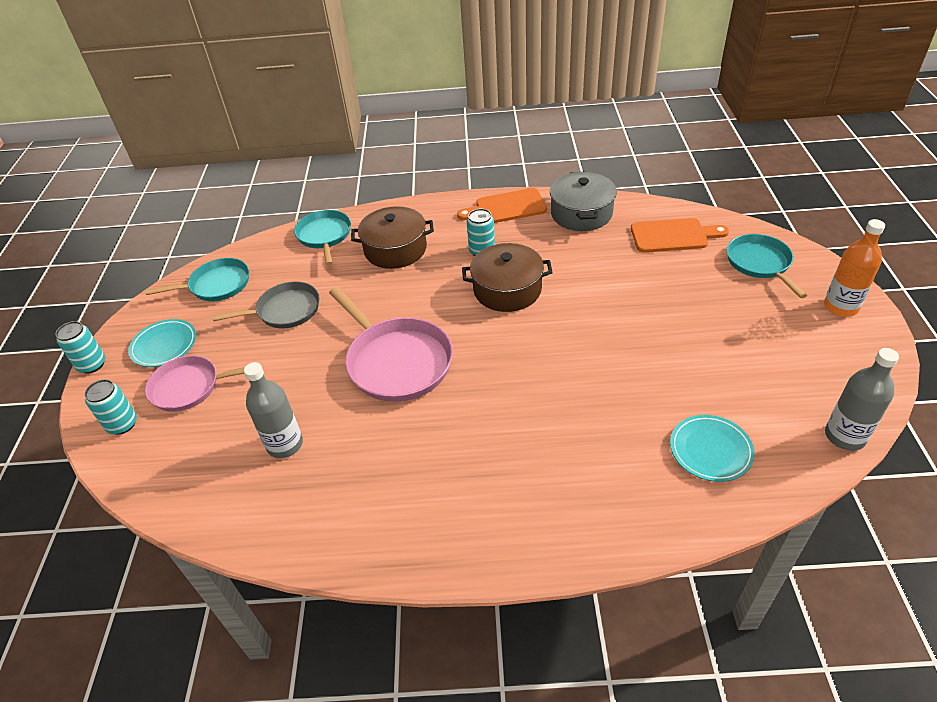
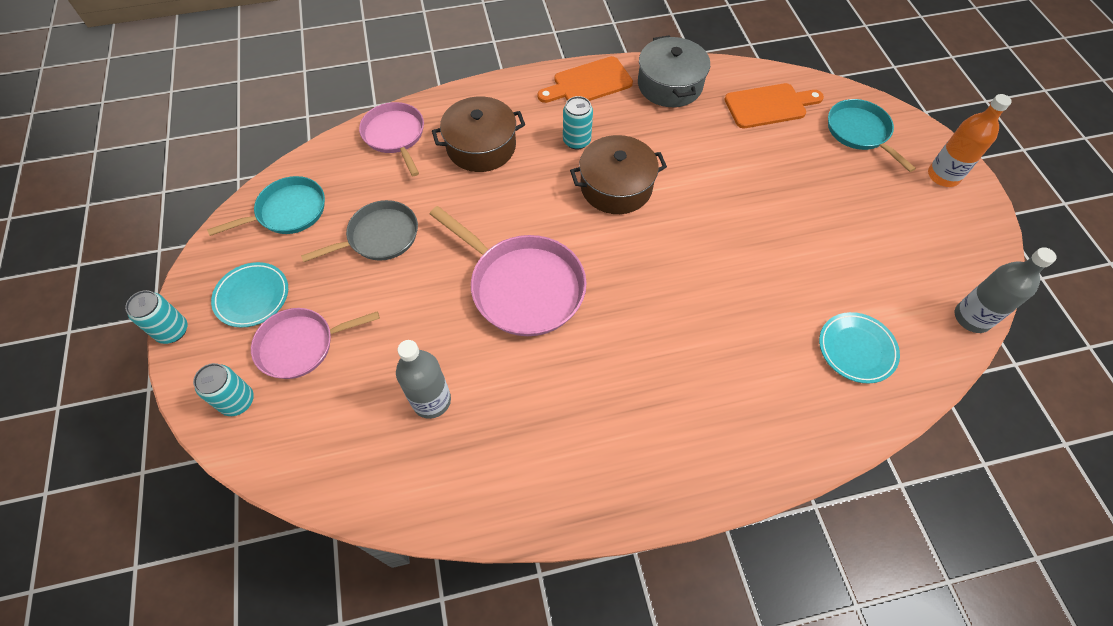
camera: 15 degrees left, 15 degrees up
turquoise pan [294,210,351,265] -> pink pan [359,102,424,176]

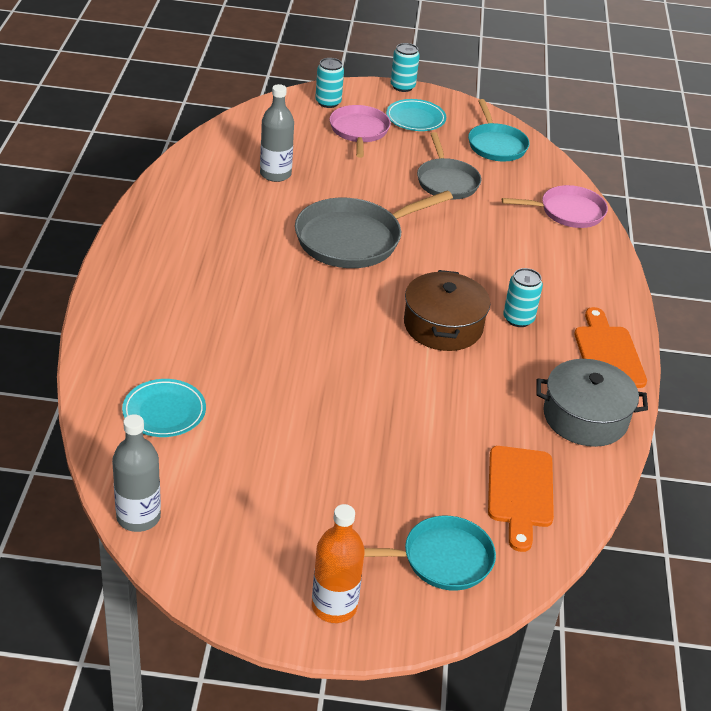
camera: 105 degrees right, 20 degrees down
pink pan [430,206,587,336] -> grey pan [295,191,453,268]
brown pot [432,96,525,172] -> none

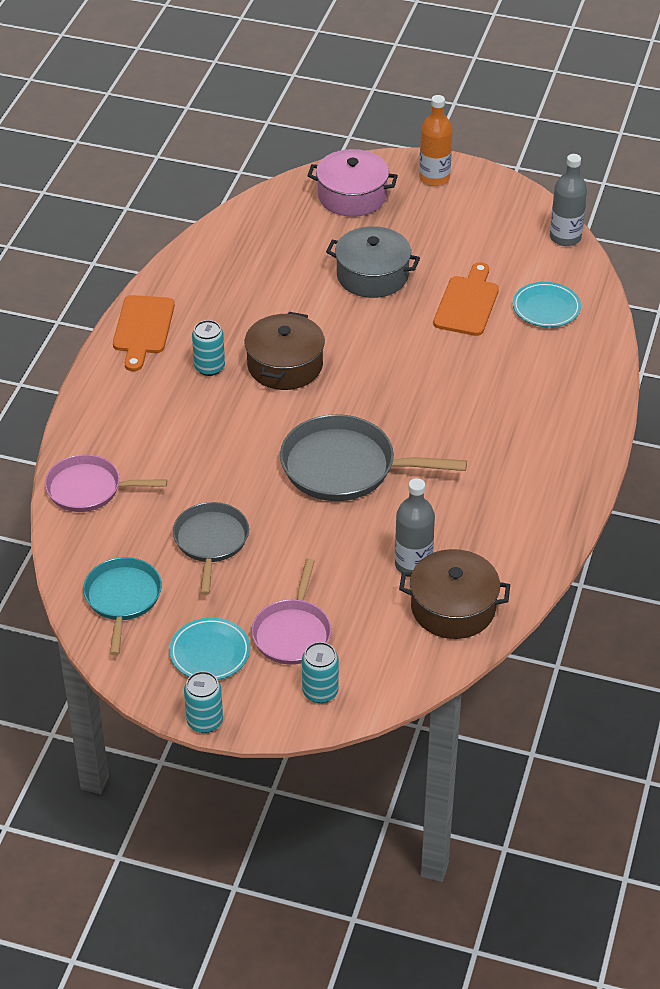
camera: 165 degrees left, 5 degrees up
grey pan [295,191,453,268] -> grey pan turned 150 degrees counterclockwise [280,414,467,501]
turquoise pan [364,516,496,590] -> pink pot [307,149,398,217]
orange cutting board [488,446,554,552] -> orange cutting board moved to [433,262,499,336]
grey pot [537,359,648,447] -> grey pot moved to [326,226,420,298]
none -> brown pot [399,549,510,639]

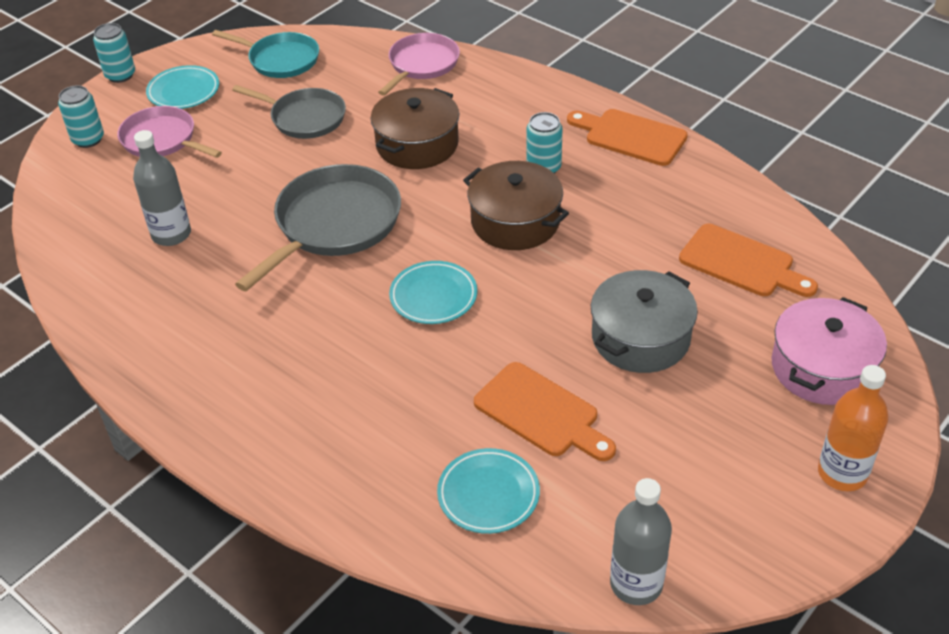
camera: 115 degrees right, 0 degrees up
brown pot [399,549,510,639] -> brown pot moved to [371,88,459,169]
none -> turquoise plate [389,261,477,324]
none -> orange cutting board [679,224,818,297]

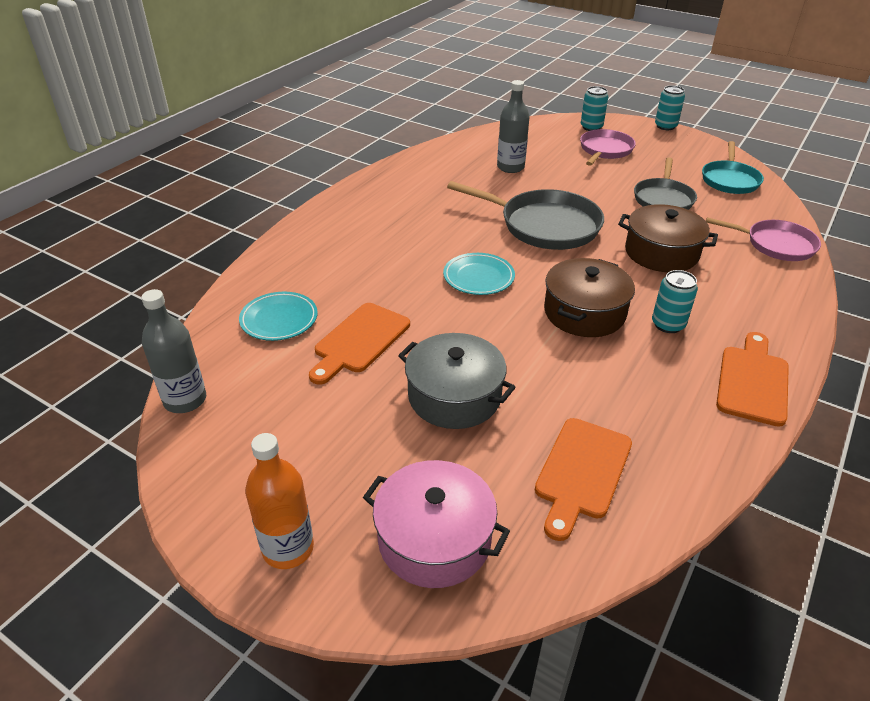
camera: 80 degrees right, 5 degrees down
turquoise plate [146,65,219,109] -> none

